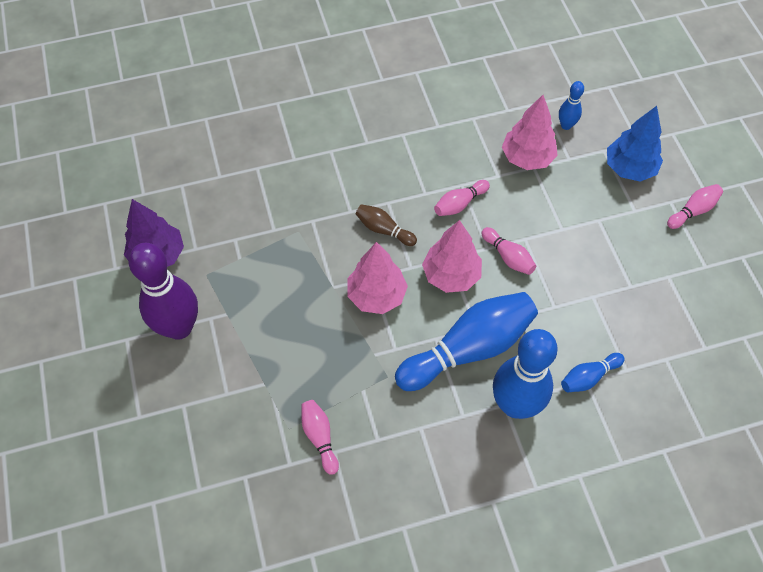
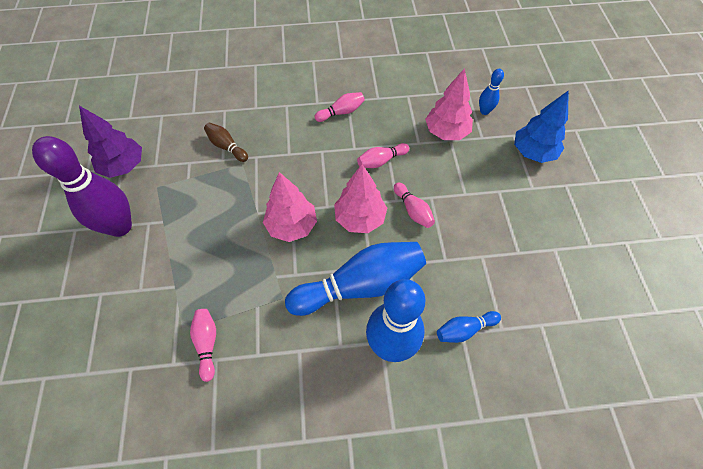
camera: 10 degrees right, 0 degrees up
brown bowling pin [356,204,417,246] -> brown bowling pin moved to [204,123,248,162]
pink bowling pin [667,184,723,229] -> pink bowling pin moved to [315,92,365,122]

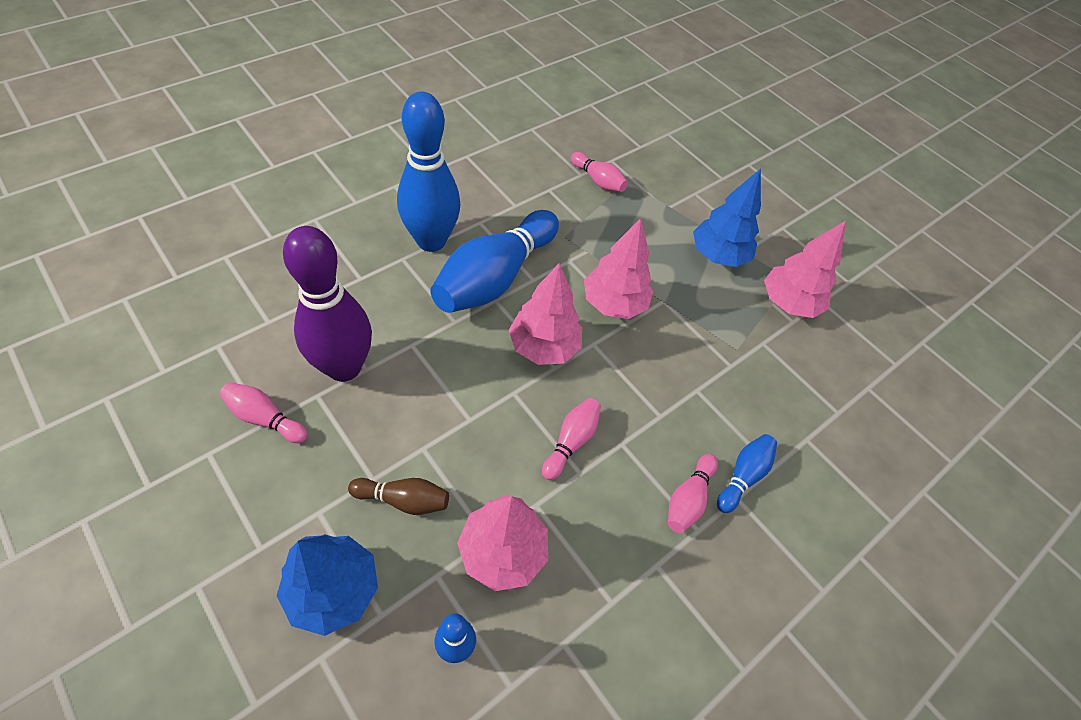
camera: 140 degrees right, 5 degrees down
purple bowling pin [32,136,132,237] -> purple bowling pin moved to [283,226,372,382]
purple tree [79,106,142,178] -> none
brown bowling pin [204,123,248,162] -> brown bowling pin moved to [348,478,449,515]
pink bowling pin [394,182,435,228] -> pink bowling pin moved to [219,382,308,443]
blue bowling pin [437,311,501,343] -> blue bowling pin moved to [717,434,777,513]
none -> blue tree [693,169,761,267]
none -> pink tree [764,221,846,318]

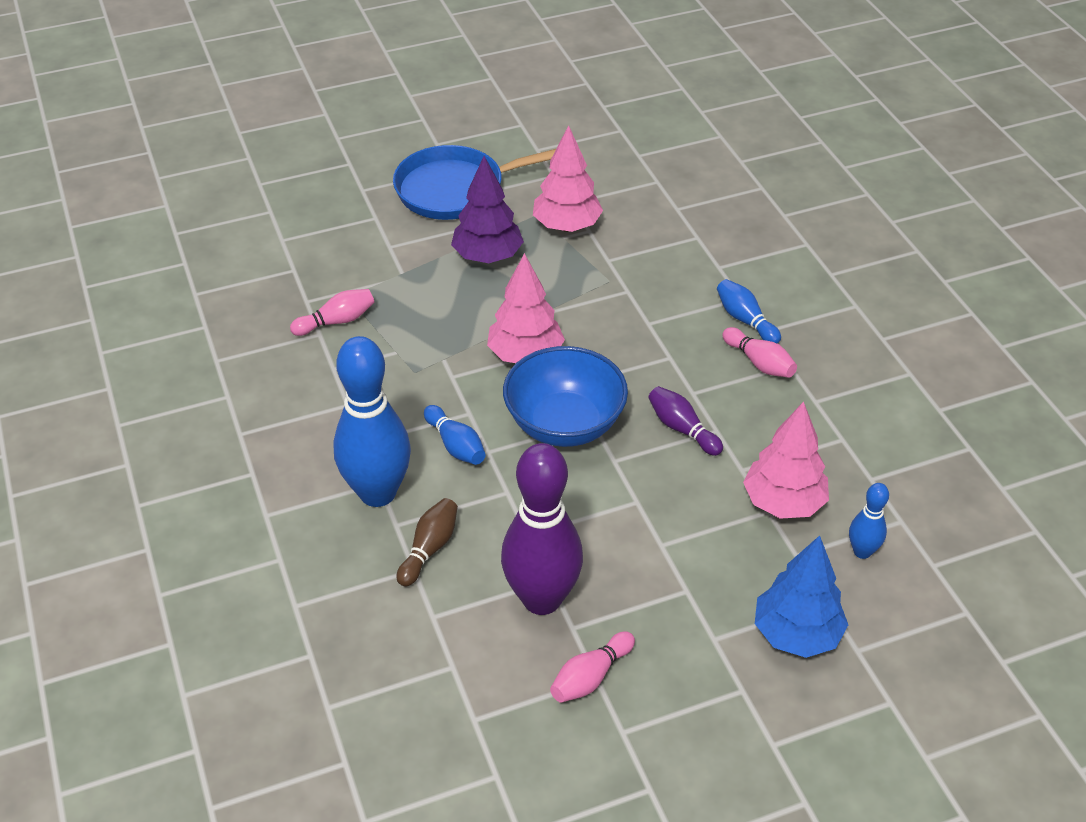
camera: 65 degrees left, 10 degrees down
brown bowling pin [348,478,449,515] -> brown bowling pin moved to [397,498,458,587]
blue bowling pin [430,210,559,313] -> blue bowling pin [424,405,485,465], size x0.47
pink tree [509,263,582,365] -> blue bowl [503,346,628,447]
pink bowling pin [542,398,601,480] -> purple bowling pin [648,386,723,456]
blue tree [693,169,761,267] -> purple tree [451,156,524,263]
none -> blue pan [393,145,556,220]

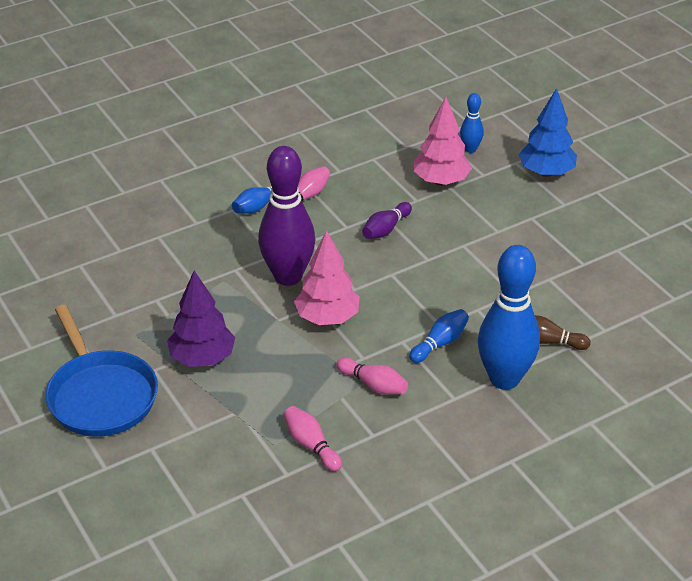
camera: 100 degrees left, 5 degrees down
purple bowling pin [501,443,583,615] -> purple bowling pin moved to [258,146,315,286]
blue bowl [503,346,628,447] -> none
pink tree [533,125,603,232] -> none
pink bowling pin [550,631,635,703] -> pink bowling pin moved to [337,358,408,395]

